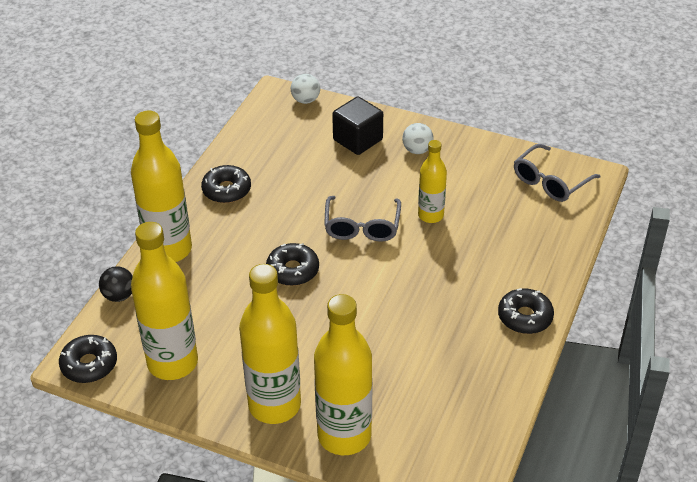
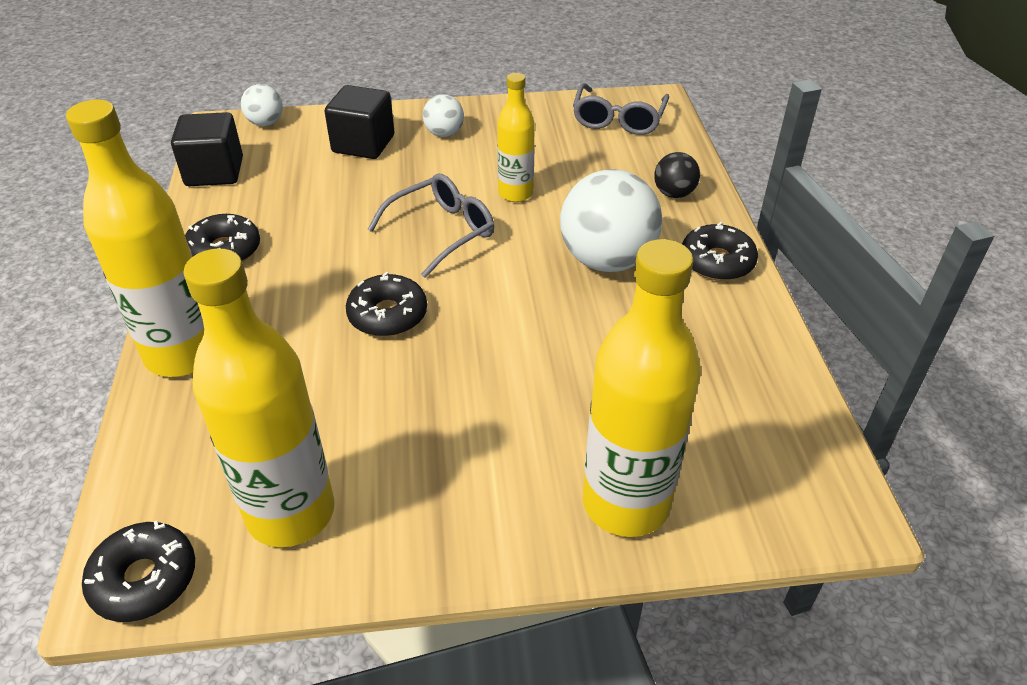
camera: 30 degrees left, 0 degrees up
black ball [99,266,133,302] -> black ball moved to [654,152,700,198]
yellow bottle [239,264,301,424] -> none
grey glasses [324,196,401,242] -> grey glasses turned 105 degrees counterclockwise [368,174,494,278]
none -> black cube [171,112,243,186]
none -> white ball [560,169,662,272]

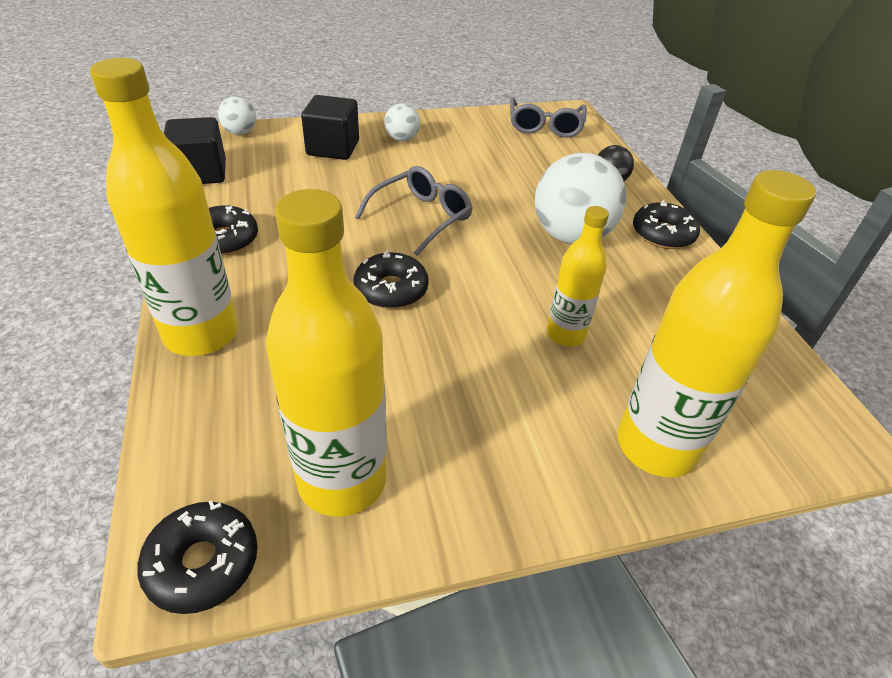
camera: 10 degrees left, 0 degrees up
yellow bottle [497,73,535,202] -> yellow bottle moved to [546,206,609,346]

